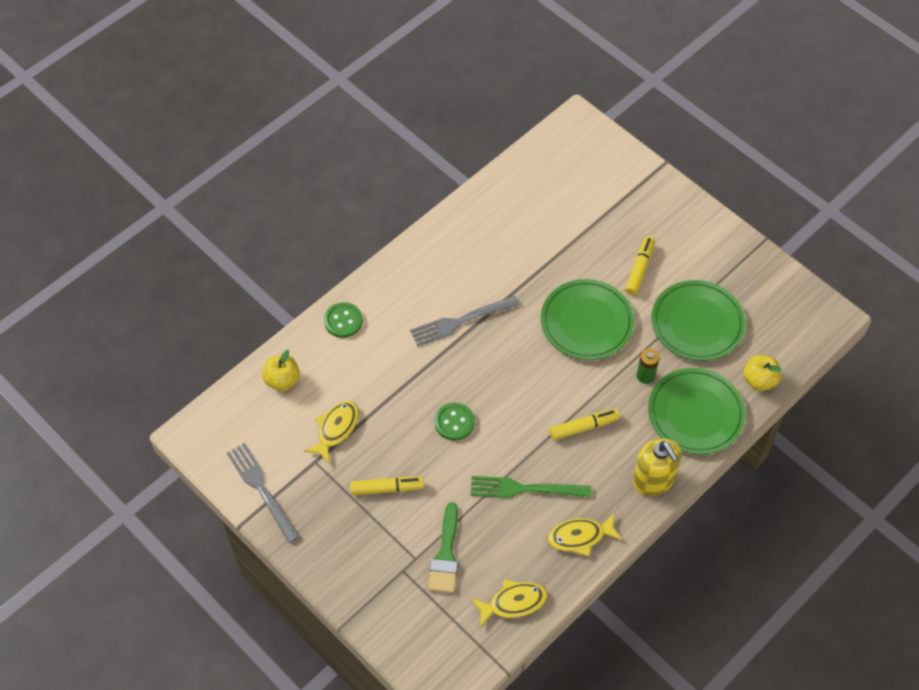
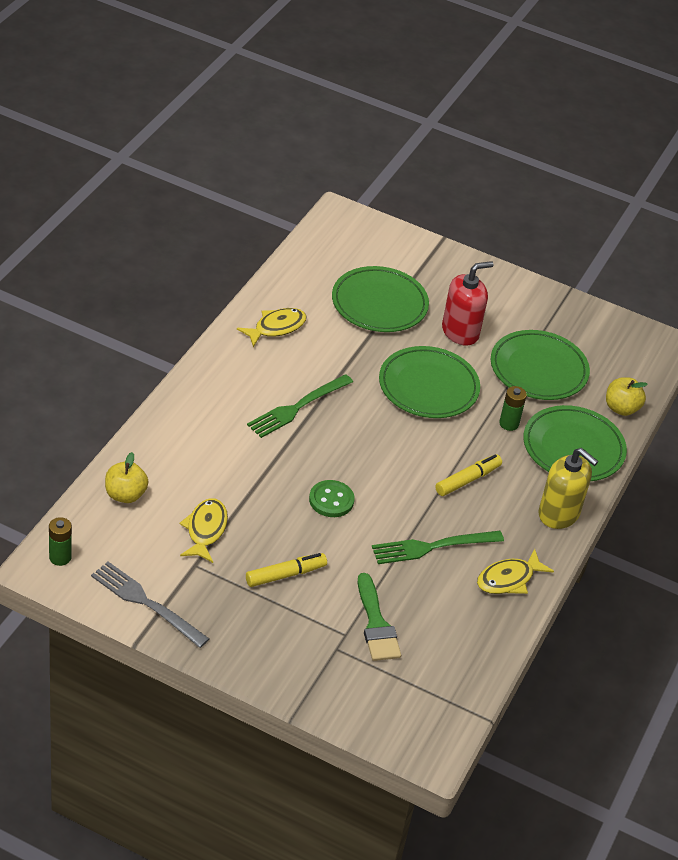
camera: 25 degrees left, 15 degrees down
green button [324,302,363,338] -> none
grey fork [410,296,520,347] -> green fork [247,374,353,438]
yellow fish [471,580,547,627] -> yellow fish moved to [237,308,307,347]
yellow marker [625,236,655,295] -> red soap dispenser [442,261,494,346]
none -> green battery [49,517,72,566]
none -> green plate [332,266,429,332]

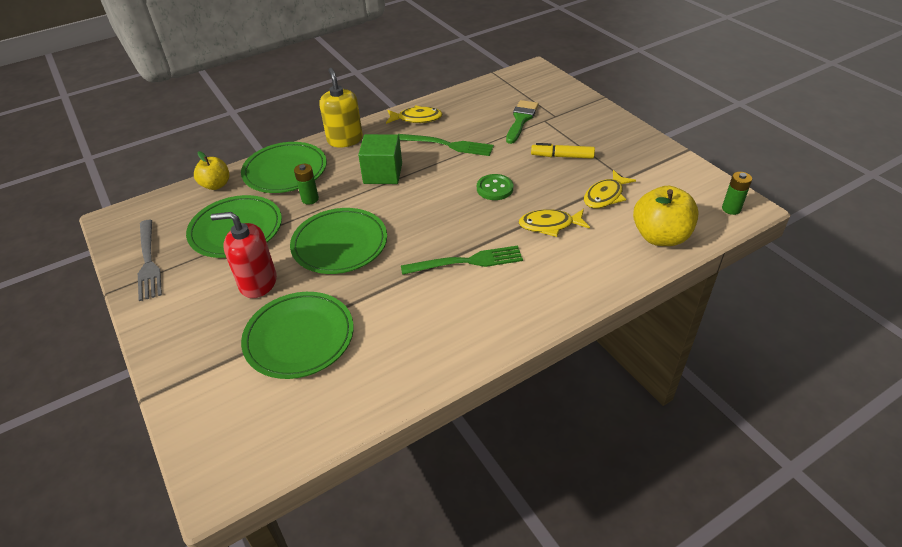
camera: 140 degrees left, 0 degrees up
grey fork [91,562,209,648] -> grey fork moved to [138,220,162,301]
yellow apple [105,452,149,503] -> yellow apple [633,186,699,246], size x1.60
yellow fish [237,308,307,347] -> yellow fish moved to [519,209,590,237]
yellow marker [435,454,502,496] -> green cube [358,134,402,184]

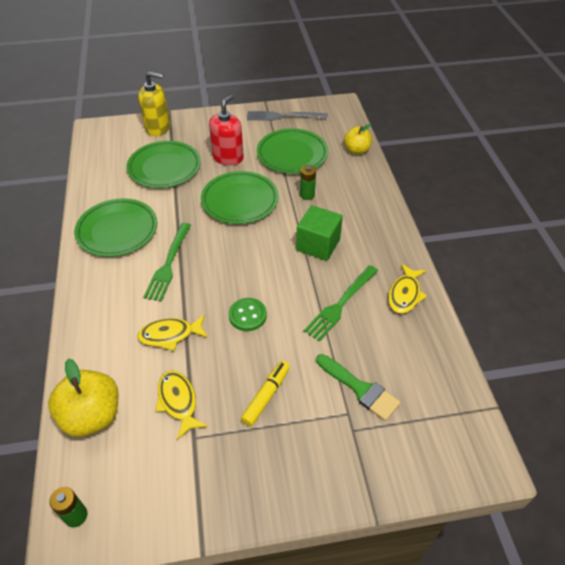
camera: 110 degrees right, 5 degrees up
green plate [241,142,327,193] -> green plate moved to [74,198,157,257]
yellow soap dispenser [319,68,363,148] -> yellow soap dispenser moved to [138,72,170,136]
yellow fish [519,209,590,237] -> yellow fish turned 120 degrees counterclockwise [137,315,208,351]

